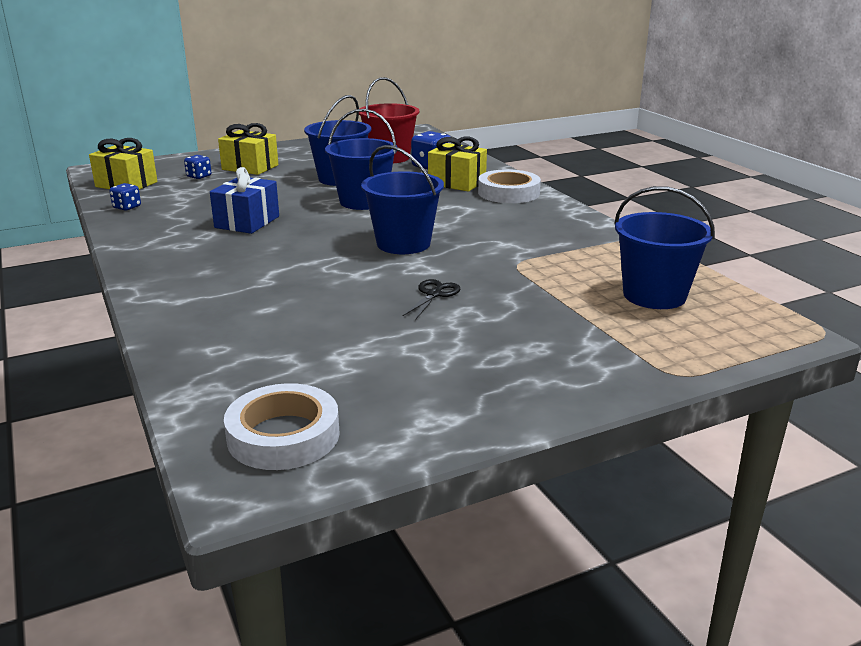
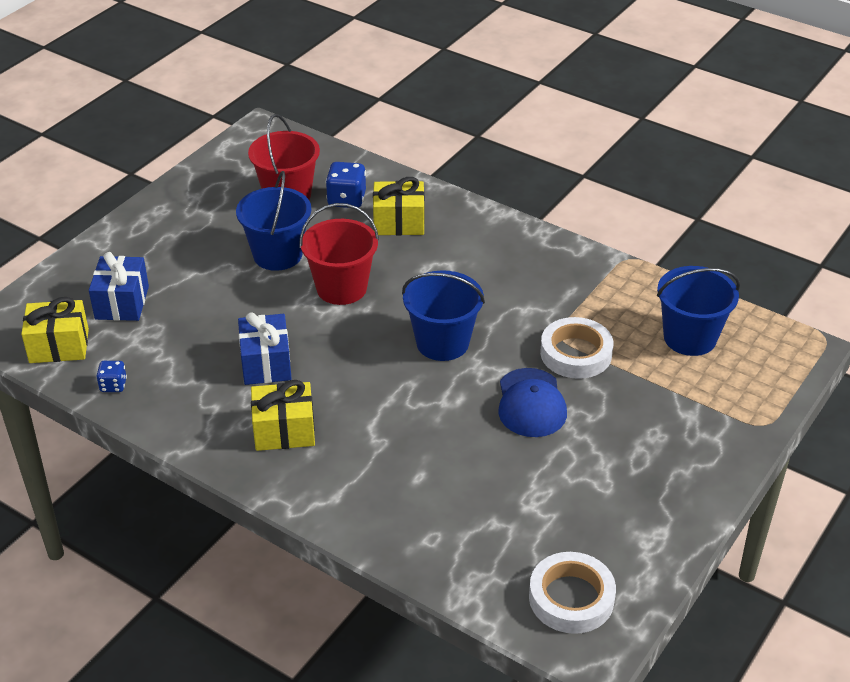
camera: 30 degrees left, 15 degrees up
blue dice [184,155,212,179] -> blue gift [89,252,149,321]
yellow gift [218,123,278,175] -> yellow gift moved to [251,380,315,451]
blue bucket [325,109,397,210] -> red bucket [299,203,379,305]
black scissors [402,279,460,320] -> blue cap [498,368,567,437]
white tape [478,169,541,203] -> white tape moved to [540,317,613,379]

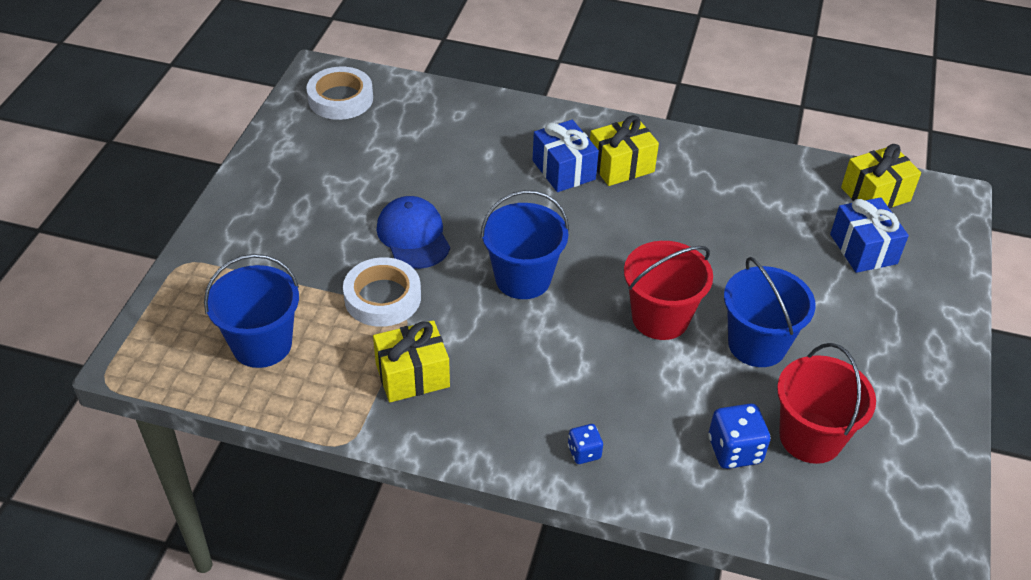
camera: 160 degrees right, 5 degrees up
blue dice [96,361,127,392] -> blue dice moved to [568,424,603,464]
blue gift [238,312,292,385] -> blue gift moved to [533,120,599,192]
yellow gift [373,177,425,235] -> yellow gift moved to [373,320,450,402]

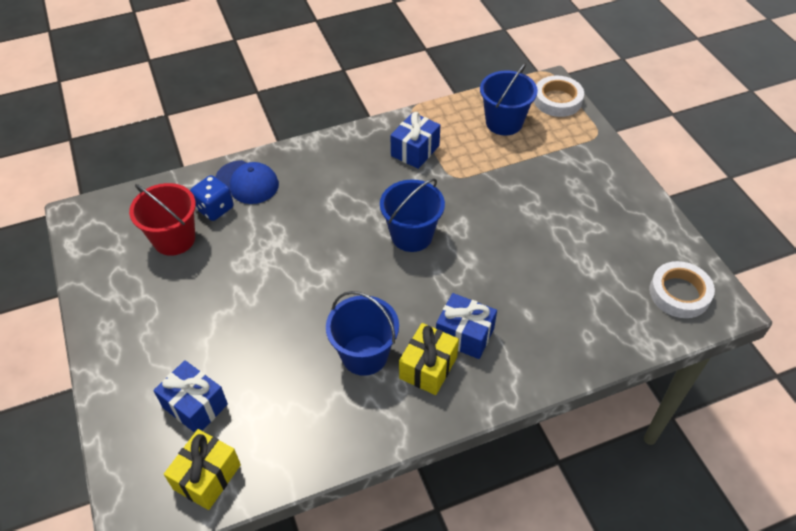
camera: 145 degrees right, 5 degrees up
white tape [343,257,421,327] -> white tape moved to [534,76,584,117]
yellow gift [373,320,450,402] -> blue gift [390,112,440,169]
blue cap [376,196,450,269] -> blue cap moved to [215,160,279,204]
blue dice [568,424,603,464] -> none
red bucket [624,241,713,340] -> none
blue bucket [724,257,816,367] -> blue bucket moved to [326,291,399,376]

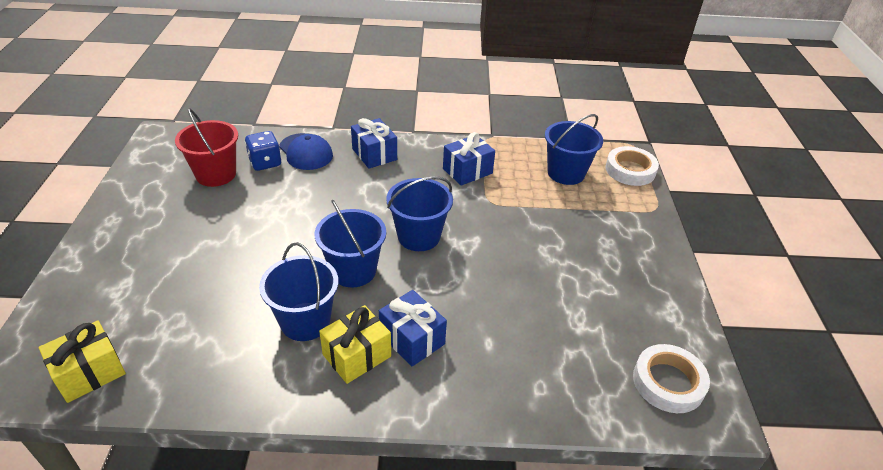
camera: 20 degrees right, 10 degrees down
blue gift [153,360,228,433] -> blue gift moved to [351,118,397,169]
none -> blue bucket [315,200,386,288]

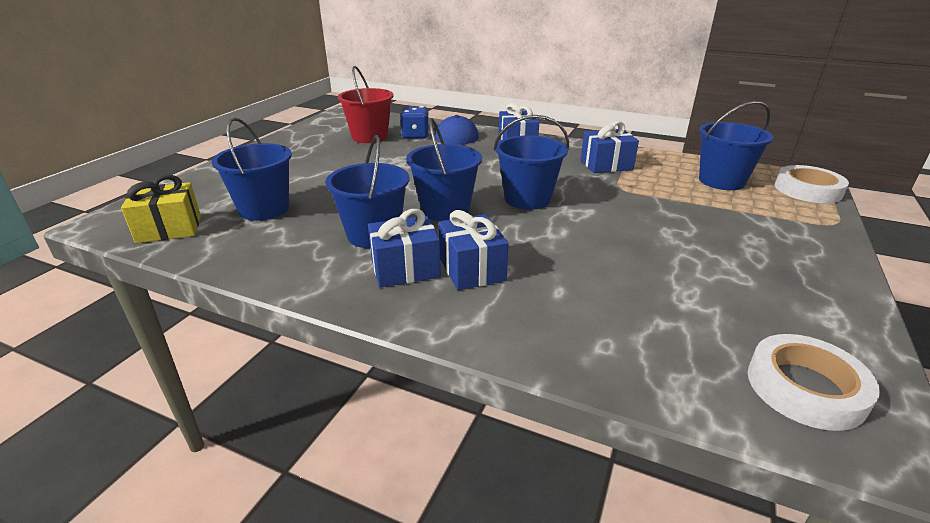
camera: 25 degrees right, 10 degrees down
yellow gift [319,305,391,384] -> blue gift [368,209,441,287]
none -> blue bucket [211,117,292,221]

